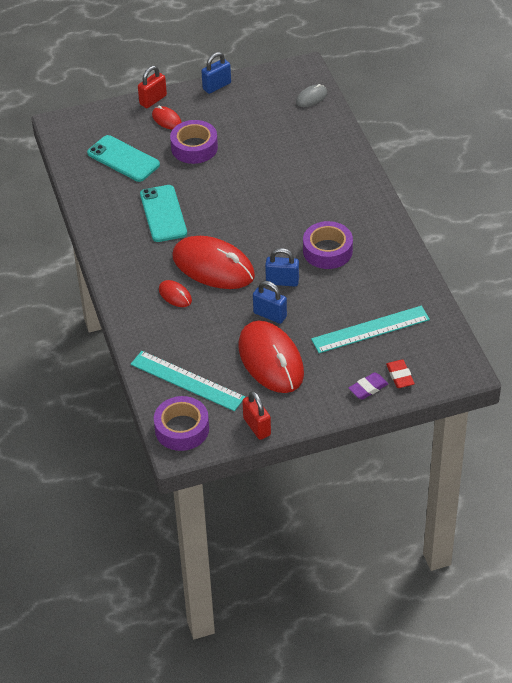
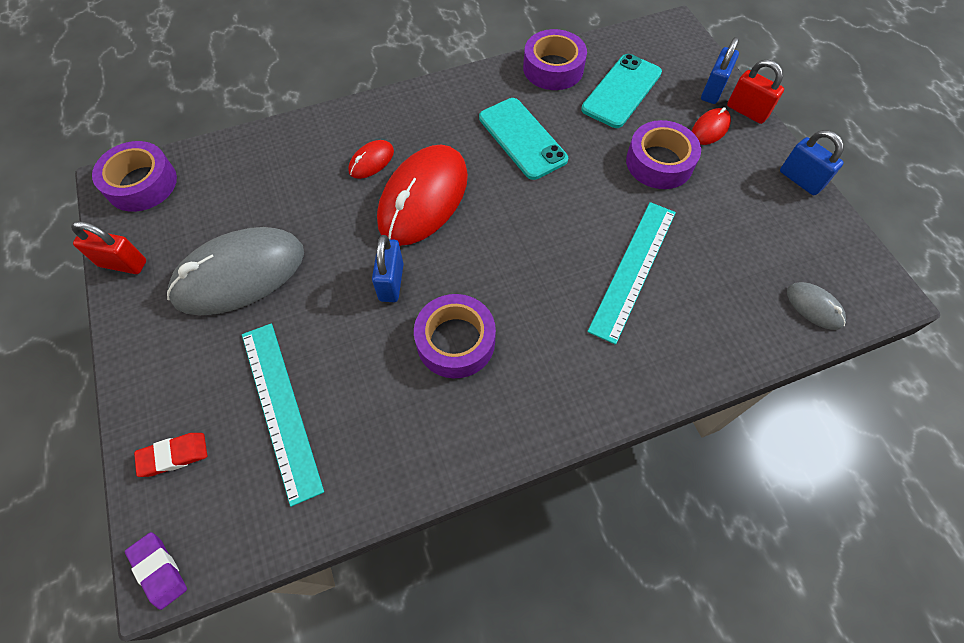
camera: 85 degrees right, 15 degrees up
turquoise ruler [131,351,245,411] -> turquoise ruler moved to [587,202,676,345]
turquoise phone [140,185,187,242] -> turquoise phone turned 75 degrees clockwise [479,98,568,180]
red mouse [238,320,304,393] -> grey mouse [167,227,304,315]
red padlock [242,391,271,440] -> red padlock turned 45 degrees clockwise [71,221,146,274]
blue padlock [253,281,287,324] -> blue padlock moved to [701,37,739,104]
purple eraser [349,372,388,400] -> purple eraser moved to [125,532,187,610]
none -> purple tape [523,29,587,90]

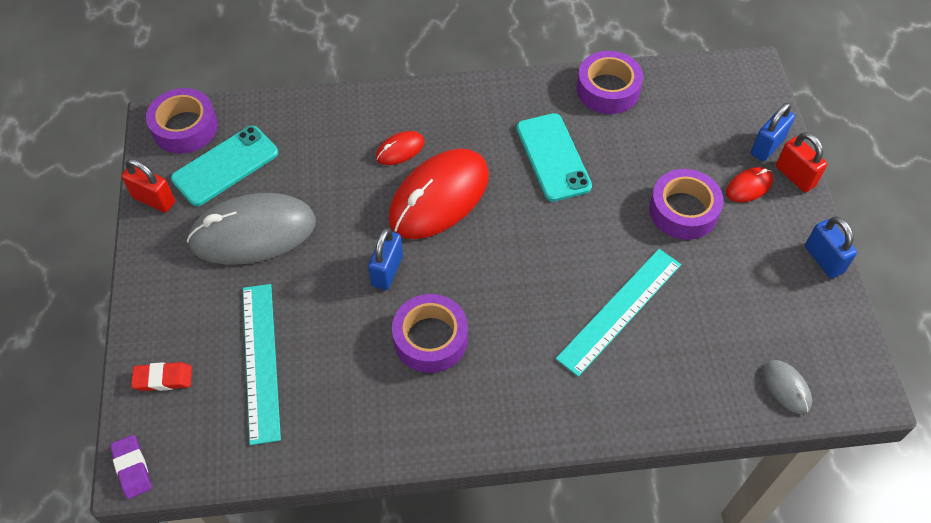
camera: 15 degrees right, 5 degrees down
turquoise phone [581,54,662,128] -> turquoise phone moved to [171,126,278,206]

